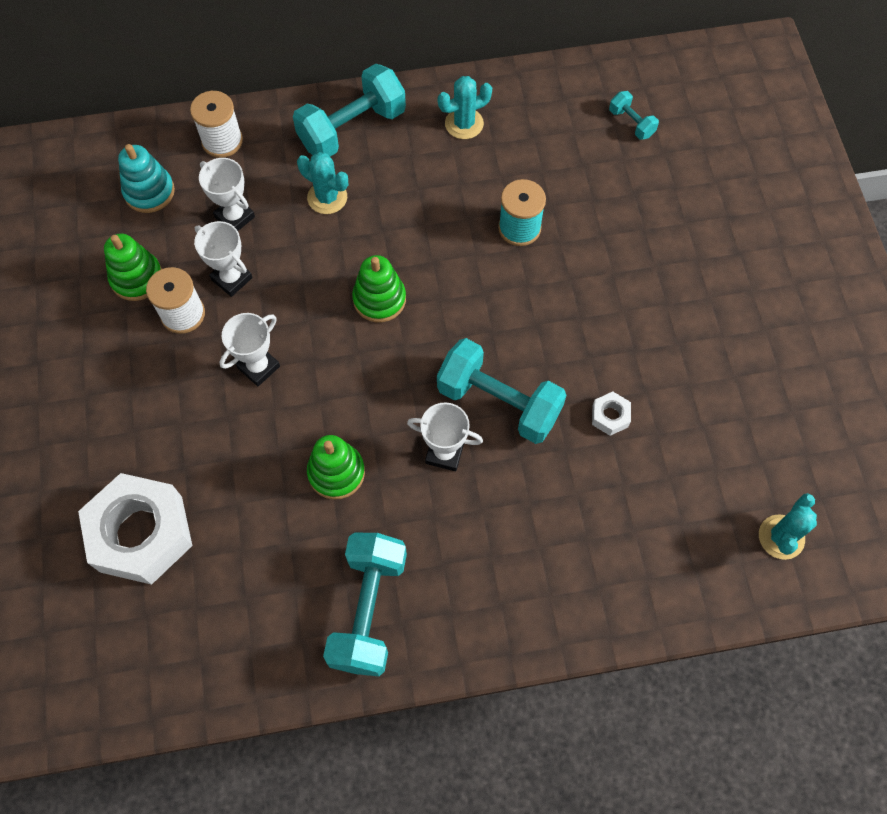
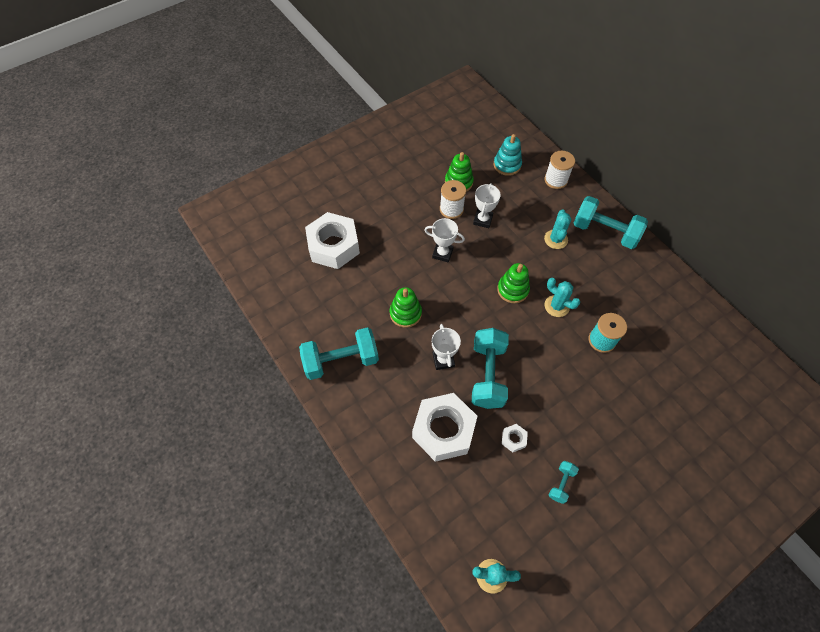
camera: 65 degrees right, 5 degrees down
white trophy [199,158,255,231] -> none
turquoise cactus [438,76,492,139] -> turquoise cactus moved to [545,278,580,317]
turquoise dumbbell [609,91,659,140] -> turquoise dumbbell moved to [549,461,579,504]
none -> white nut [412,393,477,462]

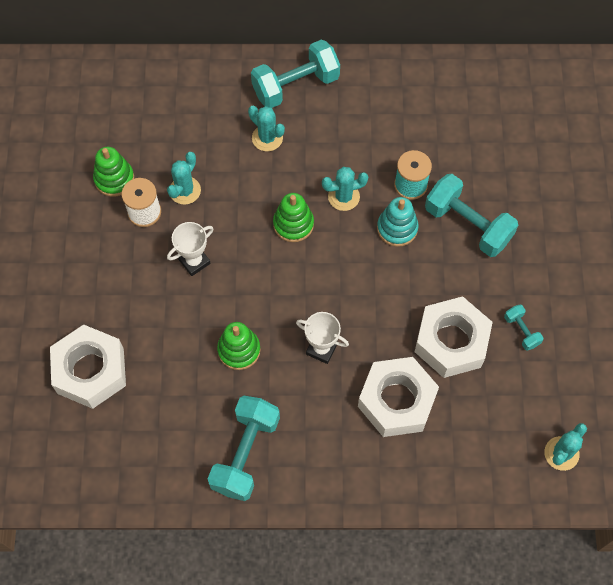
camera: 55 degrees left, 5 degrees up
turquoise dumbbell [472,328,509,409] -> turquoise dumbbell moved to [425,174,518,257]
white trophy [473,183,501,228] -> turquoise cactus [167,152,201,205]
turquoise stacking toy [494,134,522,176] -> turquoise stacking toy moved to [377,197,419,247]
white nut [502,424,528,452] -> white nut [415,296,493,378], size x2.45
white spool [545,151,575,189] -> none

